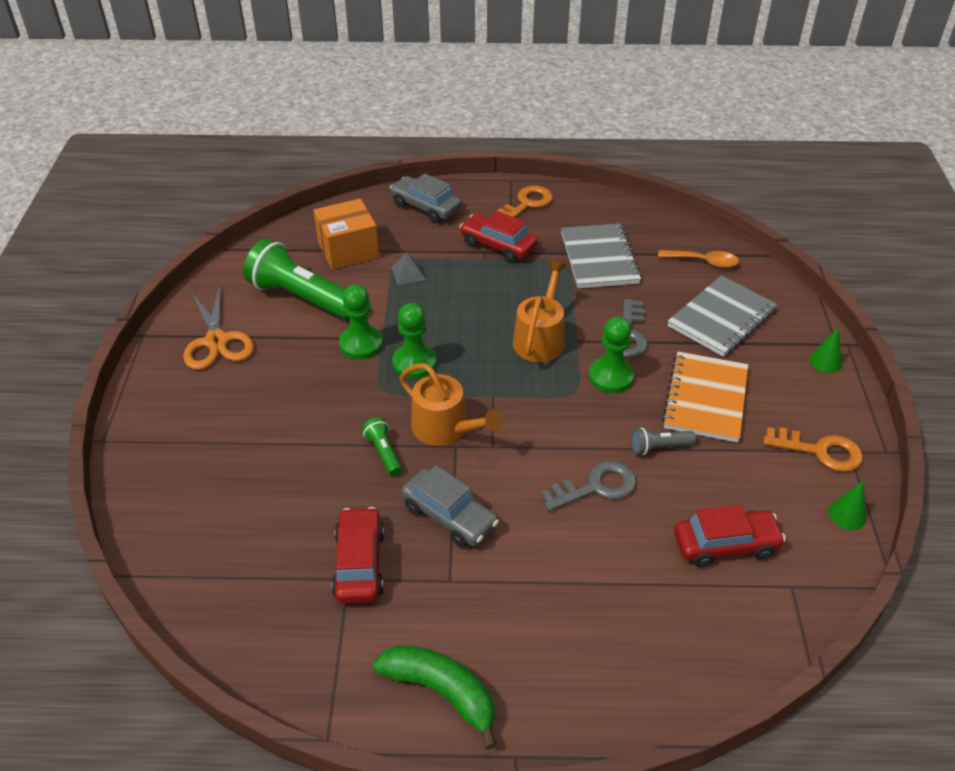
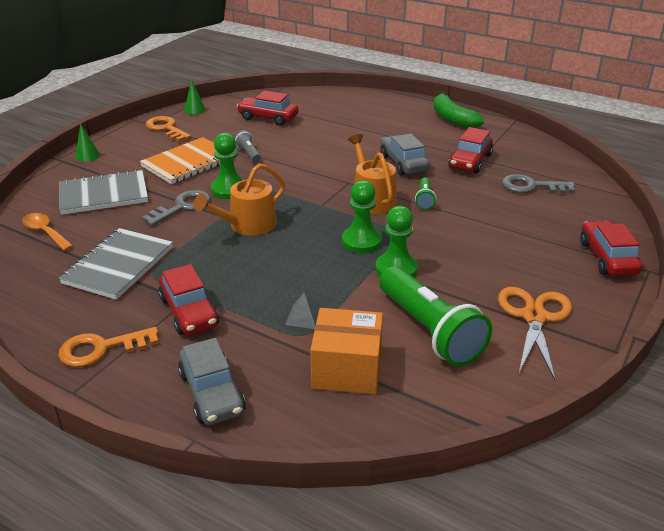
camera: 150 degrees left, 10 degrees down
grey key [541,461,636,511] -> grey key moved to [502,174,575,193]
grey flashlight [631,428,696,455] -> grey flashlight turned 135 degrees counterclockwise [234,130,261,162]
none -> red car [580,220,642,276]

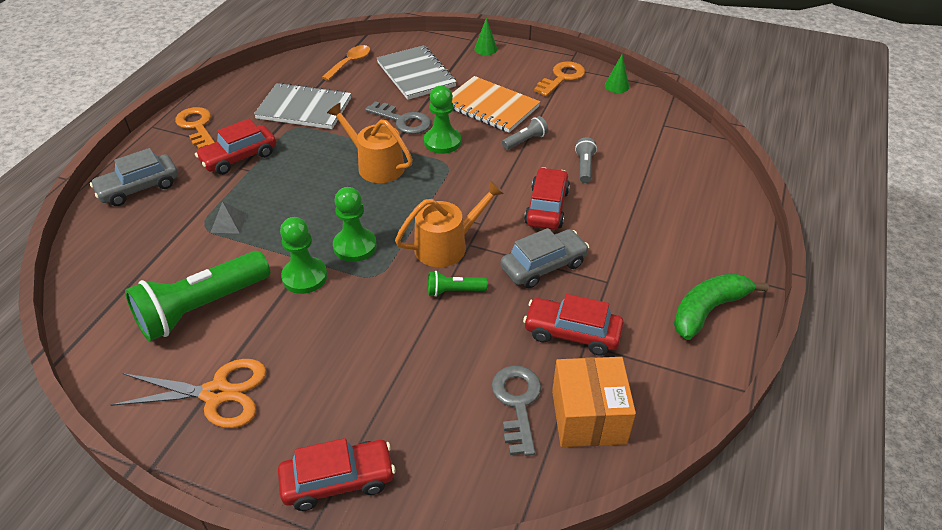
camera: 80 degrees right, 10 degrees up
red car [237,90,299,126] -> red car moved to [524,167,570,230]
orange box [310,308,383,394] -> orange box moved to [552,357,636,447]
none -> grey flashlight [575,137,597,183]

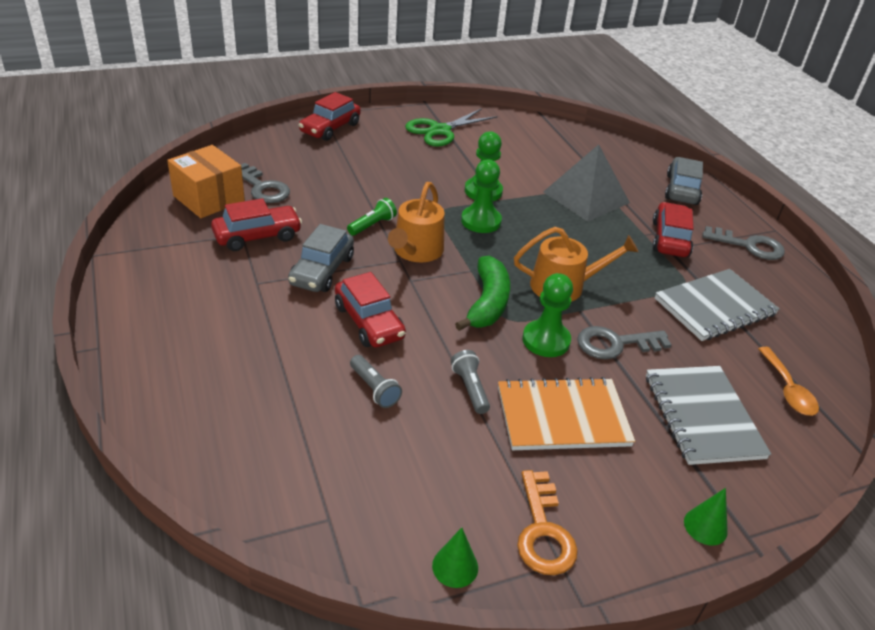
camera: 135 degrees right, 5 degrees down
orange scissors [111,359,266,428] -> green scissors [405,108,498,147]
green flashlight [125,251,270,341] -> none
orange key [175,107,215,149] -> grey key [703,226,785,260]
grey pyramid [210,202,247,234] -> grey pyramid [543,144,630,222], size x2.32
grey notebook [377,45,457,100] -> grey notebook turned 60 degrees clockwise [646,366,771,465]
grey flashlight [502,116,548,150] -> grey flashlight turned 150 degrees clockwise [451,350,490,414]
green banana [674,273,769,340] -> green banana moved to [455,256,510,331]

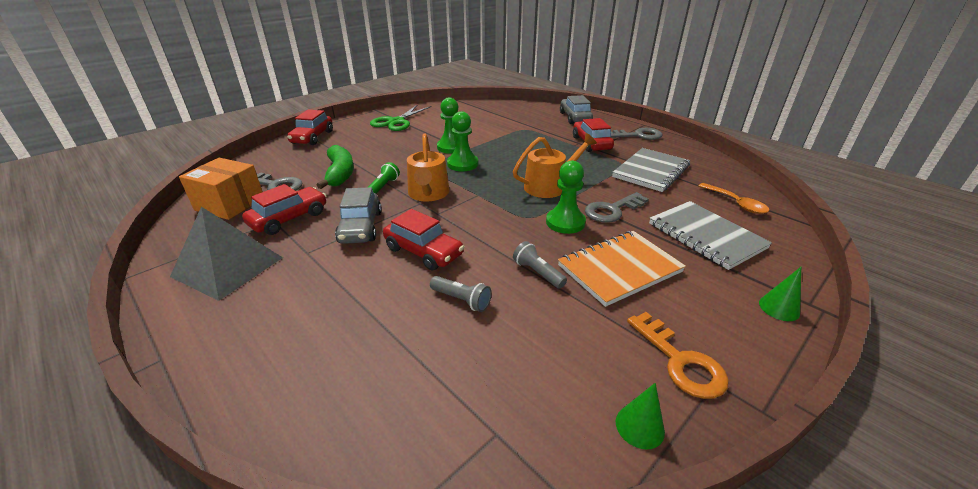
camera: 20 degrees left, 5 degrees down
green banana [455,256,510,331] -> green banana moved to [317,145,354,189]
grey pyramid [543,144,630,222] -> grey pyramid moved to [170,207,283,301]

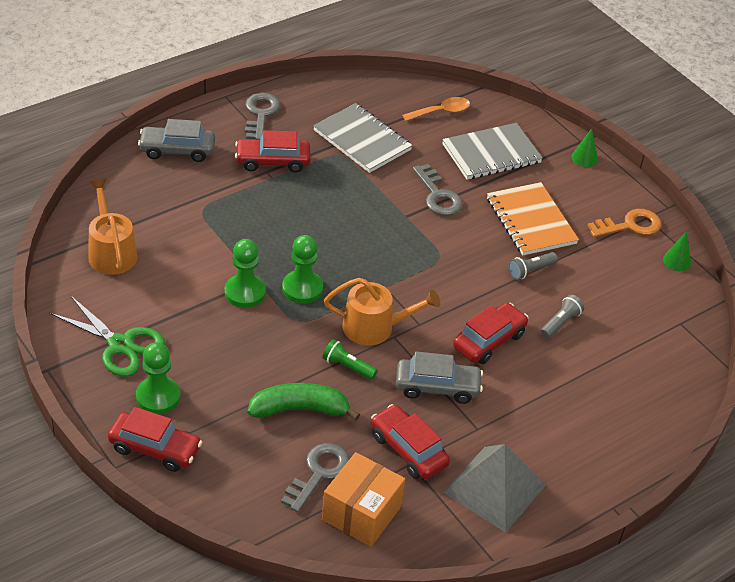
camera: 85 degrees left, 10 degrees up
orange watering can [513,133,597,198] -> orange watering can moved to [88,179,137,275]
green pawn [546,161,586,234] -> green pawn moved to [136,342,181,414]

